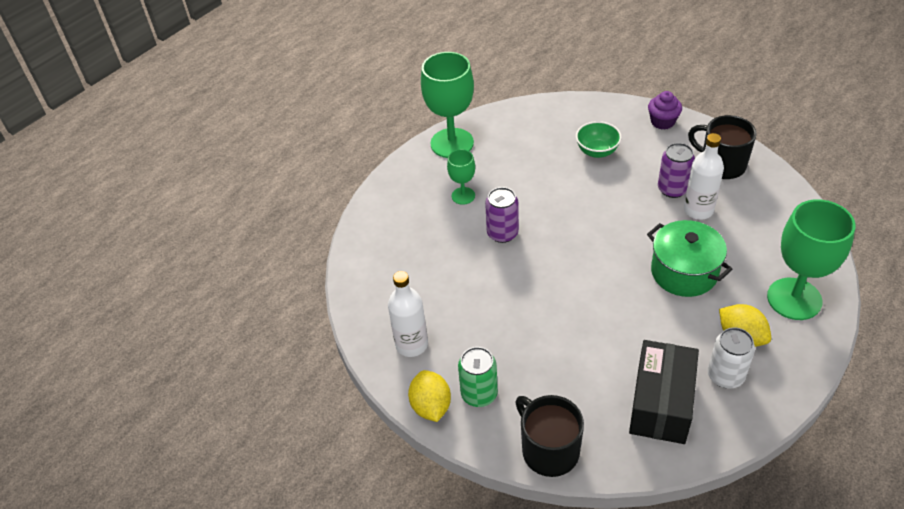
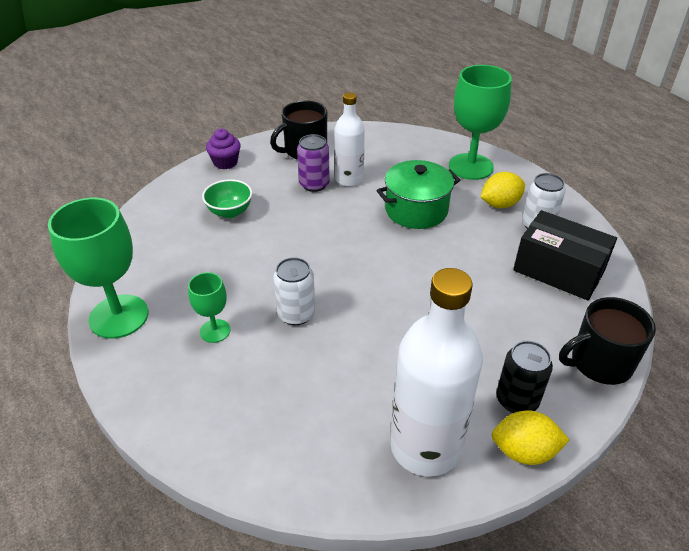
camera: 75 degrees left, 5 degrees down
white bottle [388,271,428,357] -> white bottle [390,268,483,477], size x1.66
green can [458,347,498,407] -> black can [496,341,553,413]
purple can [485,187,519,243] -> white can [273,257,315,325]

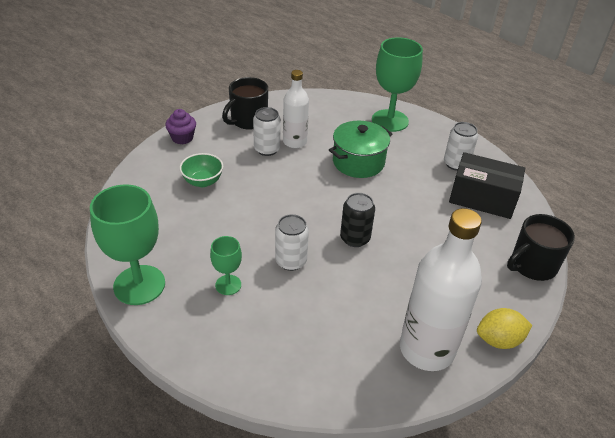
camera: 15 degrees left, 0 degrees up
purple can [297,134,330,192] -> white can [253,107,281,156]
yellow lemon [481,172,525,208] -> none
black can [496,341,553,413] -> black can moved to [340,193,375,247]

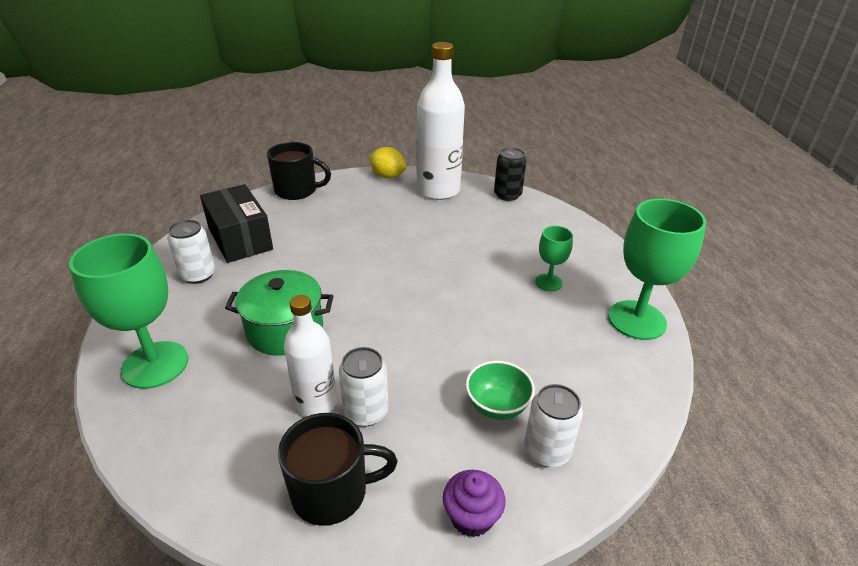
camera: 140 degrees left, 5 degrees down
white can [275,214,309,271] -> white can moved to [524,384,583,467]
black can [340,193,375,247] -> black can moved to [494,148,527,201]

